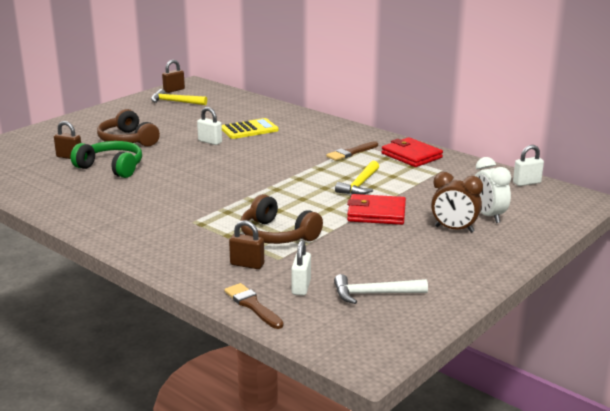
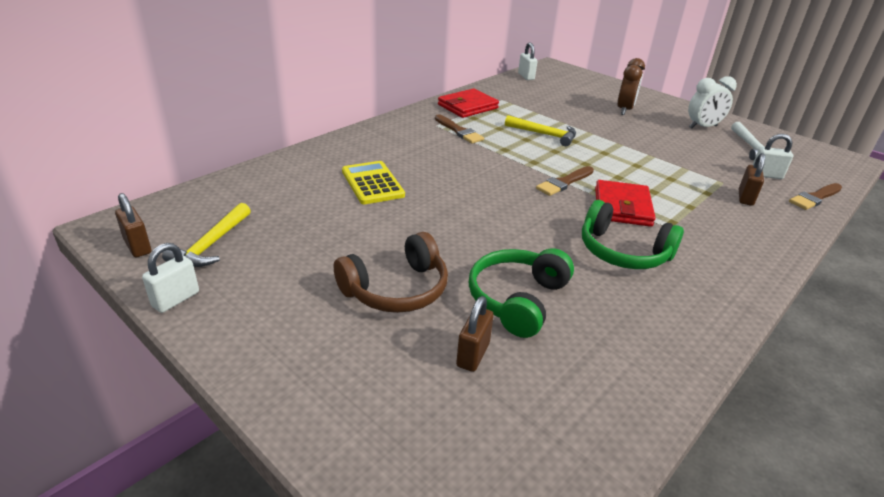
camera: 90 degrees left, 10 degrees up
white padlock [197,107,222,145] -> white padlock moved to [142,243,199,313]
brown headphones [241,194,323,244] -> none
red wallet [347,194,406,225] -> red wallet moved to [595,180,656,227]
white clock [475,157,511,223] -> white clock moved to [688,76,737,129]
none -> brown brush [536,166,594,196]
none -> green headphones [582,200,684,269]

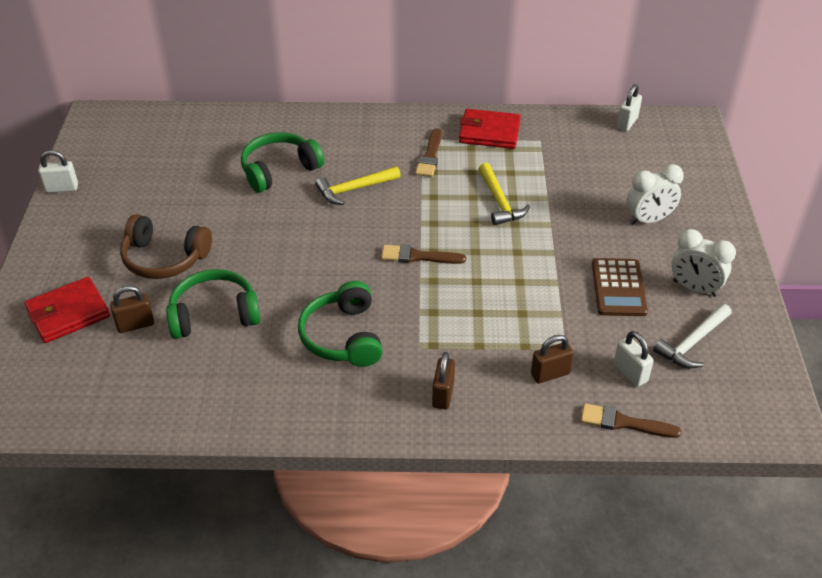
camera: 50 degrees right, 10 degrees up
brown padlock [115,193,151,257] -> brown padlock moved to [432,352,455,410]
yellow hammer [162,203,251,267] -> yellow hammer moved to [315,166,401,205]
yellow calculator [342,161,405,204] -> green headphones [241,132,324,193]
red wallet [595,180,656,227] -> red wallet moved to [24,277,110,343]
brown clock [617,58,645,115] -> white clock [627,164,684,225]
none -> brown calculator [592,258,648,316]

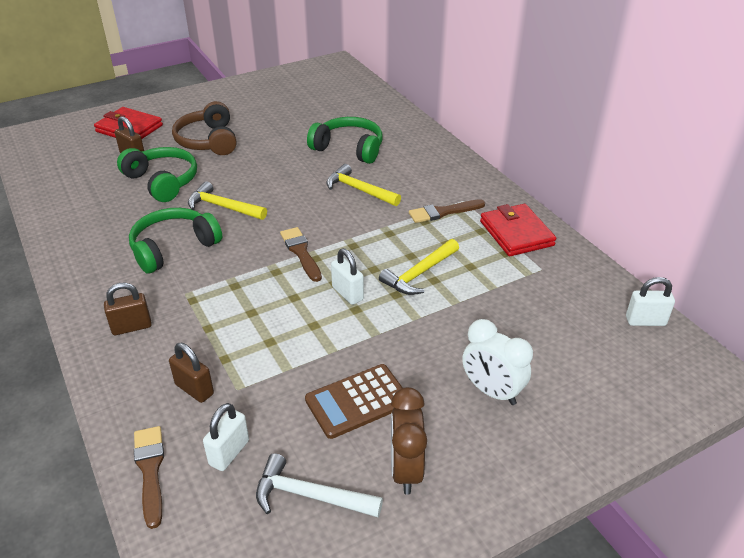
camera: 60 degrees right, 5 degrees down
white padlock [38,150,78,193] -> white padlock moved to [331,248,364,305]
white clock [671,229,736,297] -> brown clock [391,387,427,495]
none -> yellow hammer [188,181,267,220]

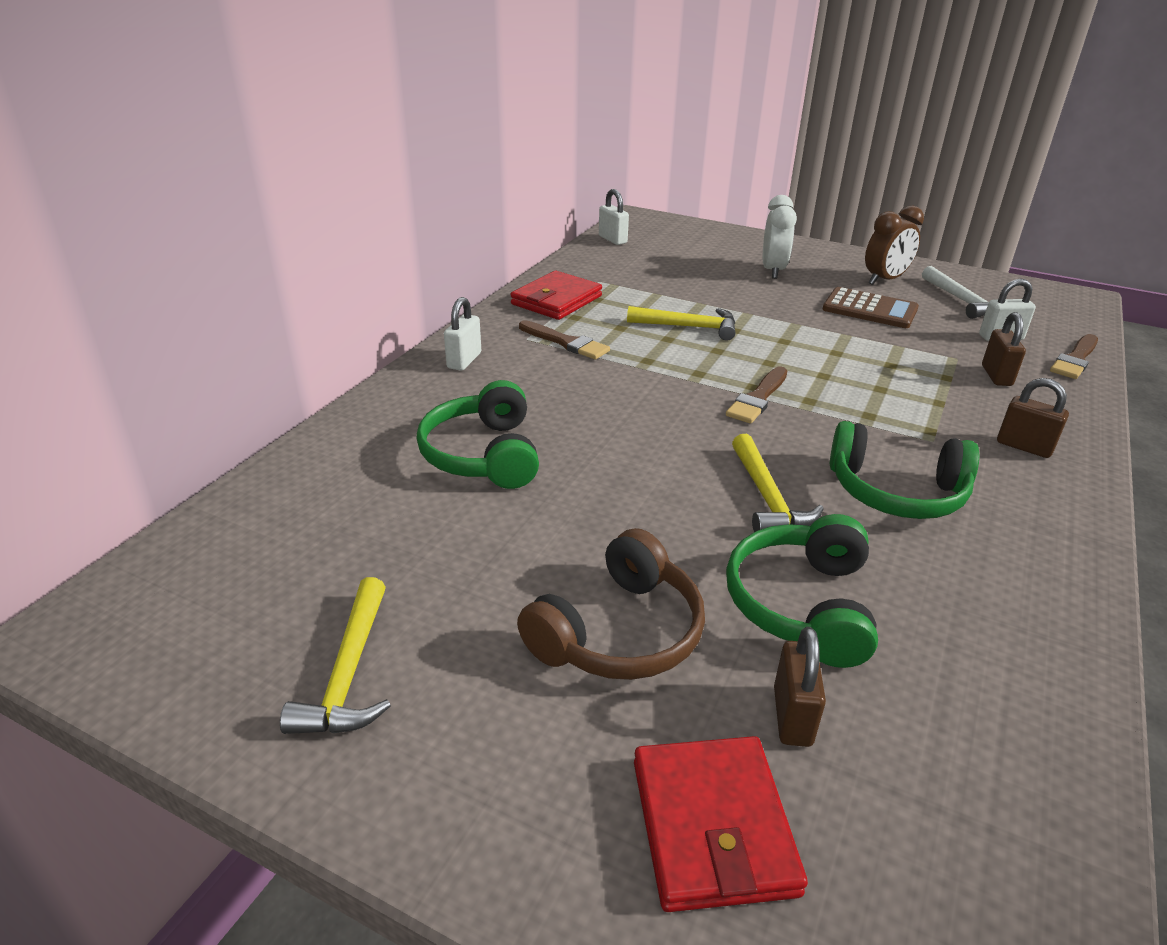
camera: 125 degrees left, 5 degrees down
yellow hammer [326,164,401,206] -> yellow hammer moved to [280,577,391,734]
white padlock [331,248,364,305] -> white padlock moved to [444,297,481,371]

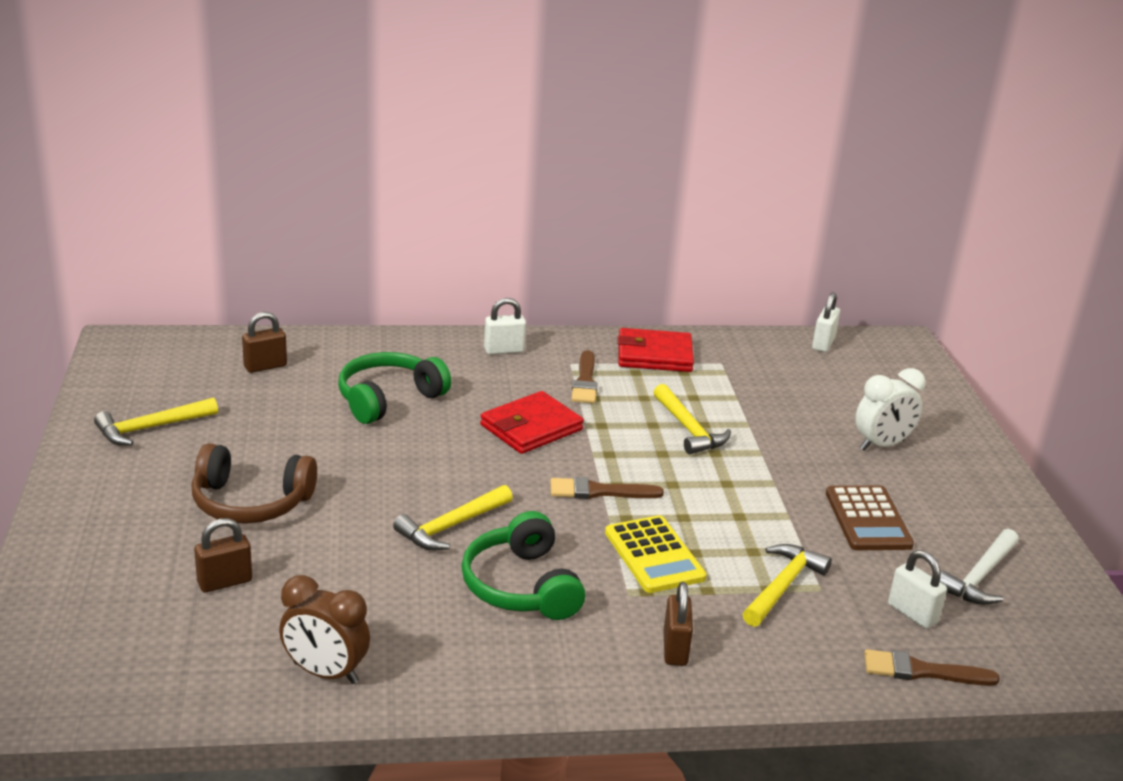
camera: 55 degrees right, 5 degrees down
red wallet [634,736,808,912] -> red wallet moved to [480,391,584,454]
green headphones [726,514,878,668] -> none
brown clock [865,206,924,285] -> brown clock moved to [279,575,370,684]
brown padlock [982,312,1026,386] -> brown padlock moved to [242,312,287,373]
none -> yellow calculator [605,515,706,593]
none -> yellow hammer [743,544,832,627]

